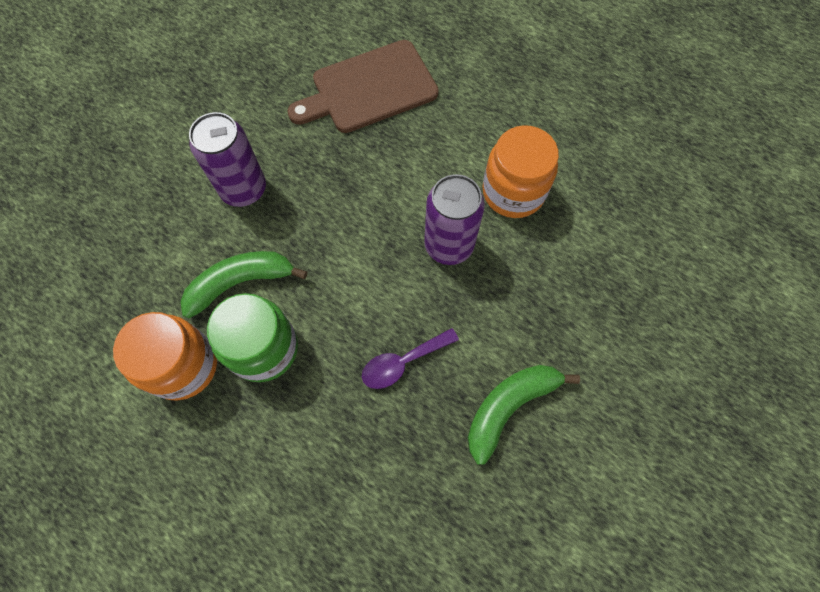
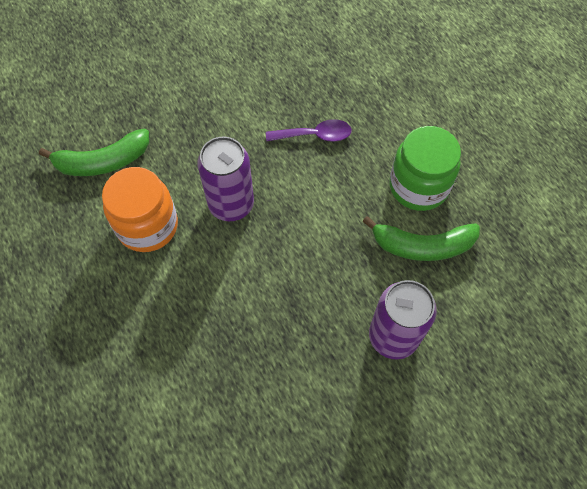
camera: 155 degrees left, 5 degrees down
orange jar [113,312,217,401] -> none
brown cutting board [287,40,439,133] -> none
green banana [468,365,580,465] -> green banana moved to [39,128,149,176]

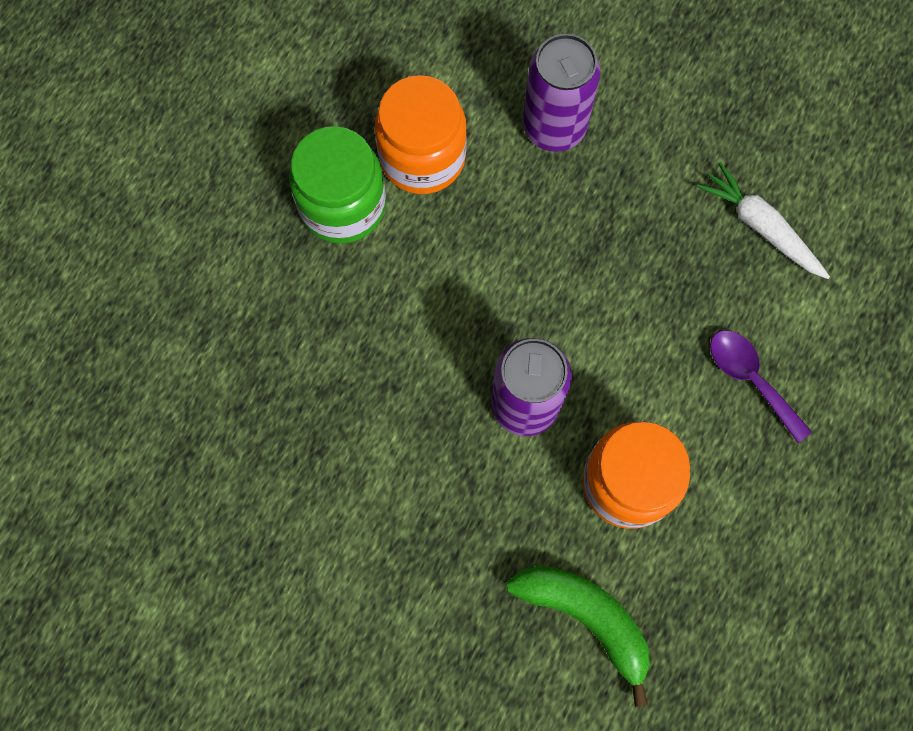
camera: 125 degrees left, 10 degrees up
purple spoon [266,119,352,142] -> purple spoon moved to [710,330,812,443]
green banana [362,216,480,261] -> orange jar [375,75,467,194]
none -> white carrot [697,162,830,279]

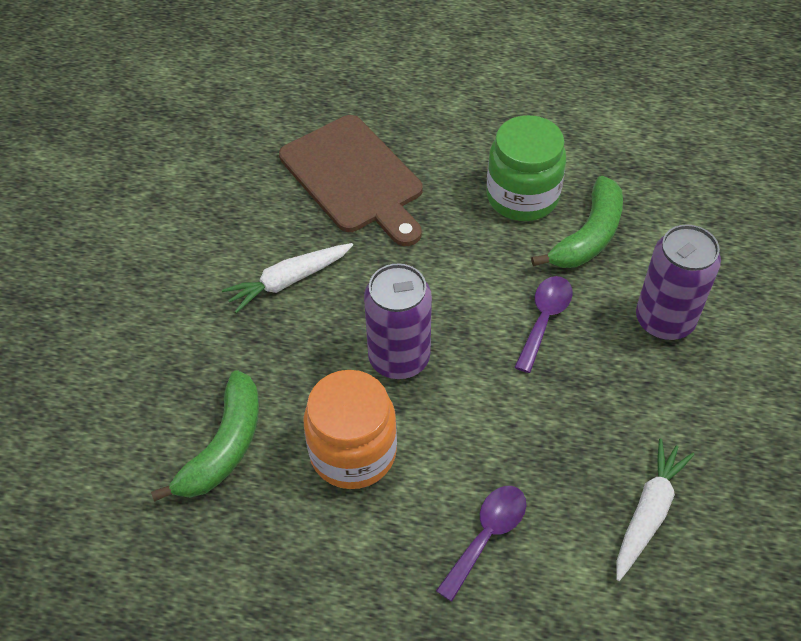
camera: 75 degrees right, 20 degrees down
orange jar [375,75,467,194] -> green banana [531,176,623,268]
none -> white carrot [222,243,353,313]
none -> brown cutting board [279,115,423,246]
none -> purple spoon [515,276,573,373]

